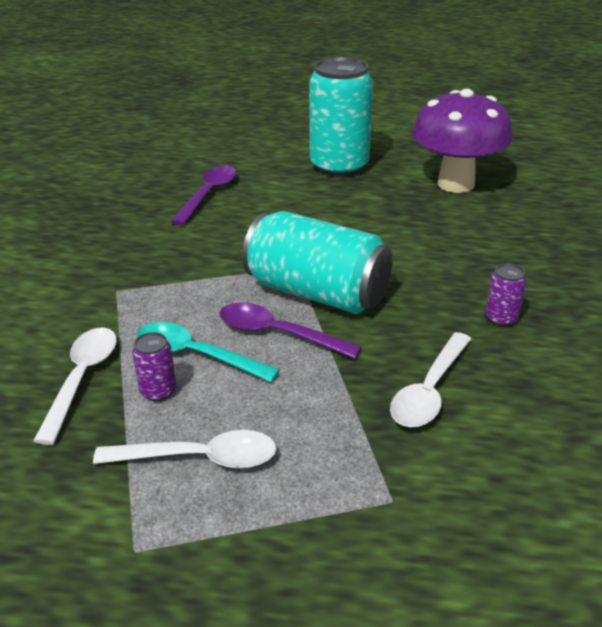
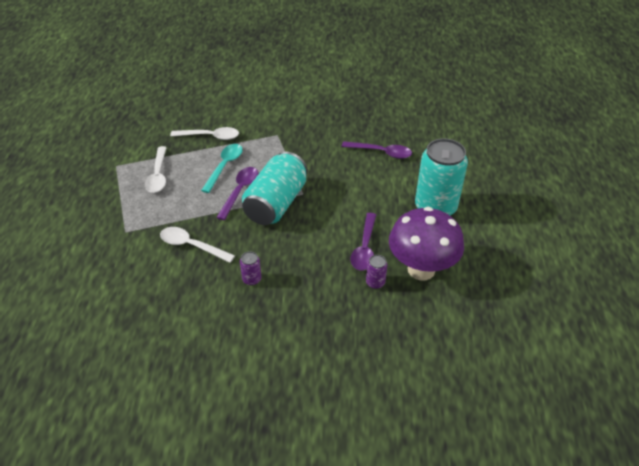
camera: 85 degrees right, 10 degrees up
purple can [132,332,176,401] -> purple can moved to [366,255,387,289]
none -> purple spoon [351,213,376,271]

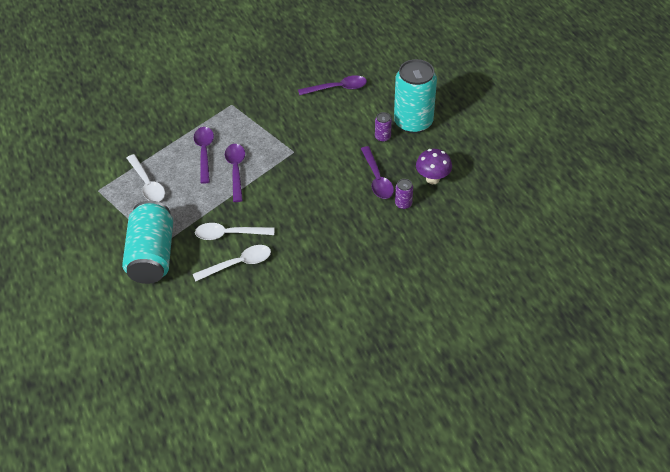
camera: 25 degrees left, 5 degrees up
white spoon [170,127,239,140] -> white spoon moved to [193,245,271,282]
turquoise spoon [201,144,243,193] -> purple spoon [194,127,214,184]
purple can [240,251,261,286] -> purple can moved to [375,112,392,142]
turquoise can [242,152,308,225] -> turquoise can moved to [122,201,173,284]
purple mushroom [389,207,464,280] -> purple mushroom [416,149,452,184], size x0.56

